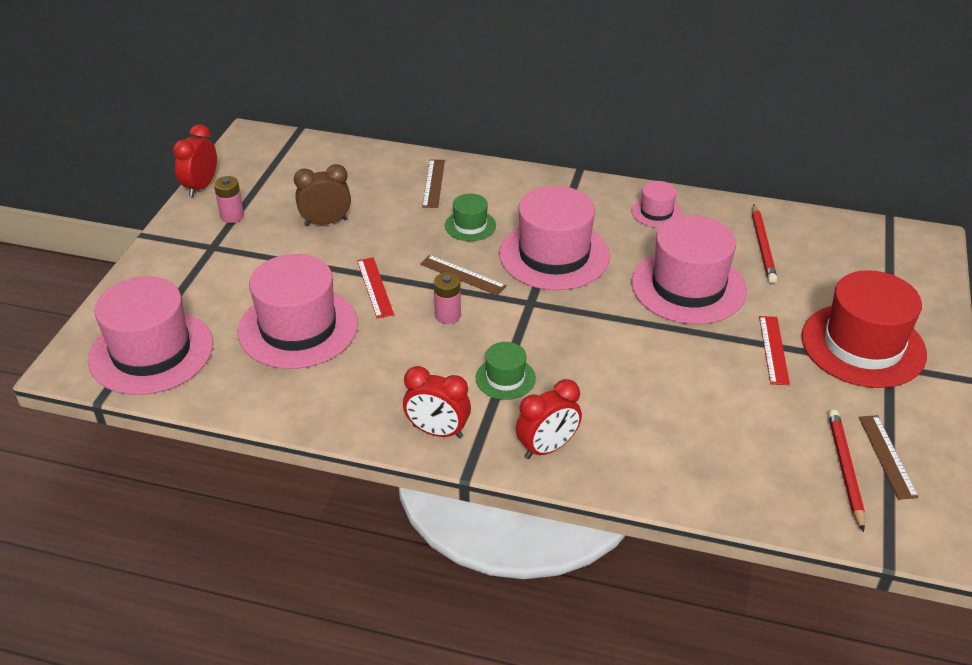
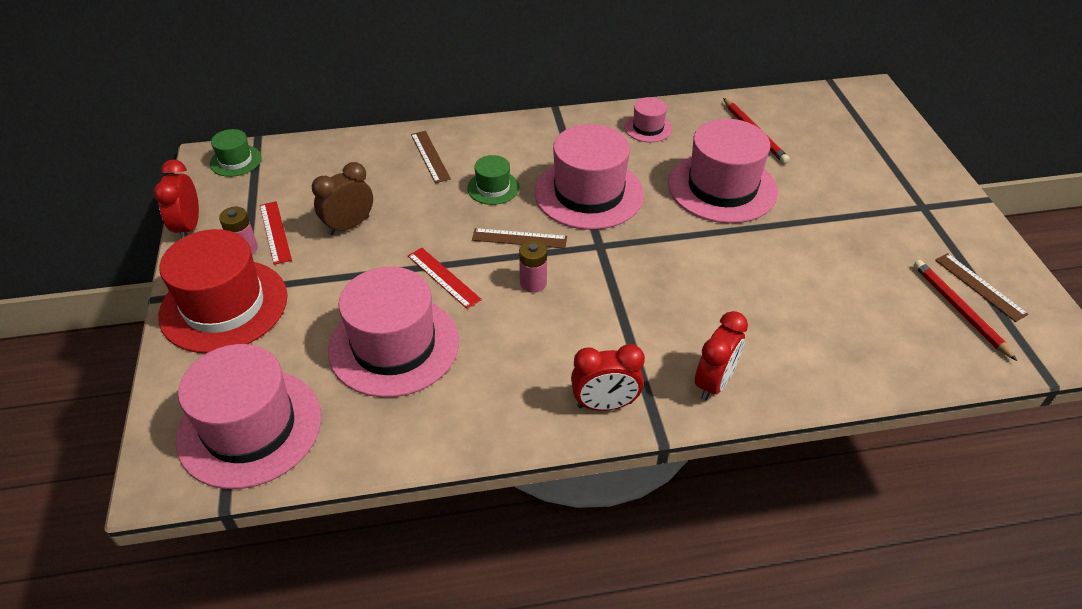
camera: 25 degrees left, 5 degrees up
green hat [475,342,536,400] -> green hat moved to [210,129,262,177]
red ruler [759,316,790,385] -> red ruler moved to [260,201,292,265]
red hat [801,270,927,388] -> red hat moved to [158,229,288,353]

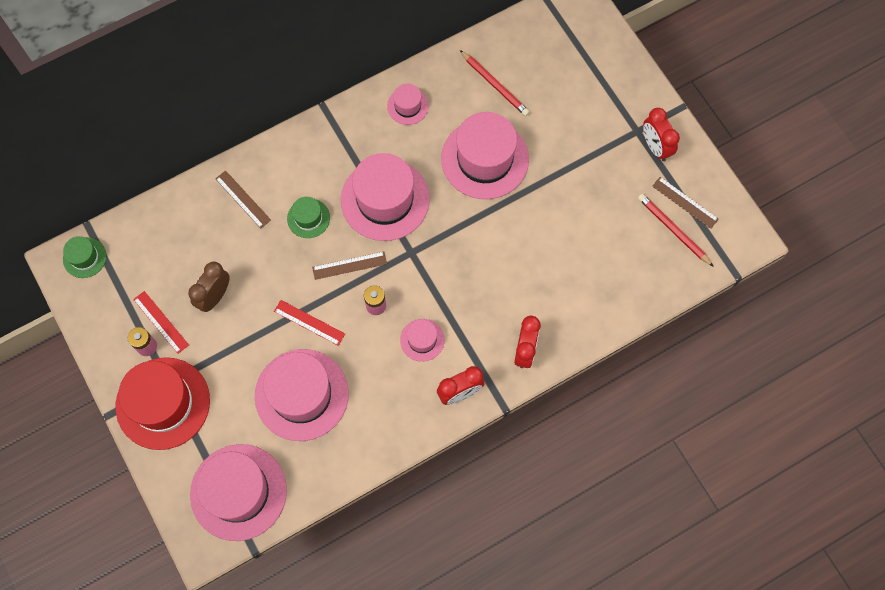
camera: 20 degrees left, 25 degrees up
red clock [153,159,199,238] -> red clock moved to [643,108,680,161]
none -> pink hat [400,319,445,362]

